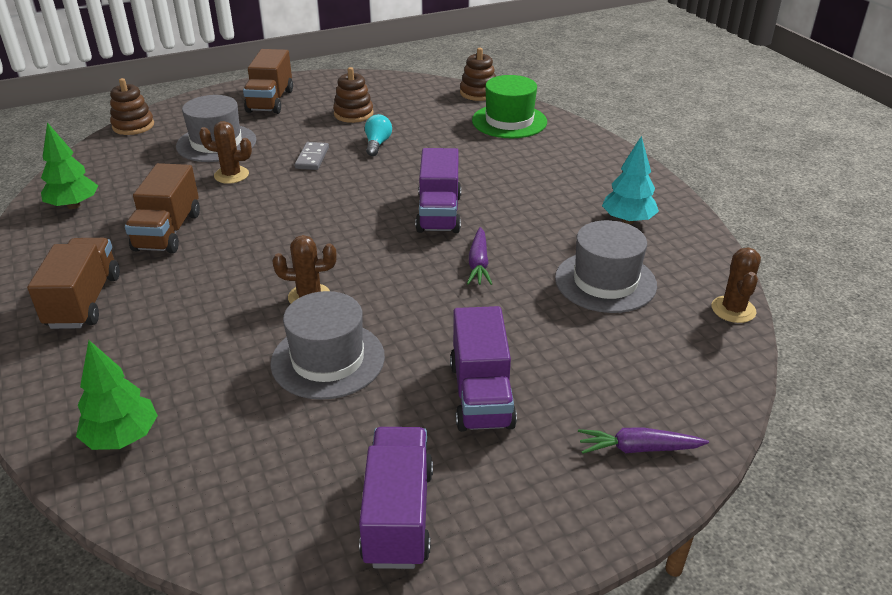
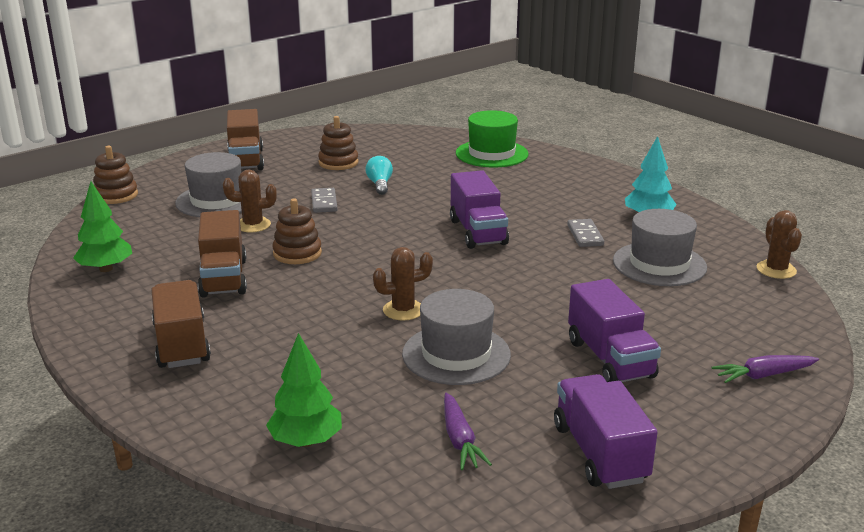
camera: 15 degrees left, 10 degrees down
brown stacking toy [460,48,496,101] -> brown stacking toy moved to [272,199,322,264]
purple carrot [467,227,492,285] -> purple carrot moved to [444,393,492,470]
none -> grey domino [567,219,604,247]

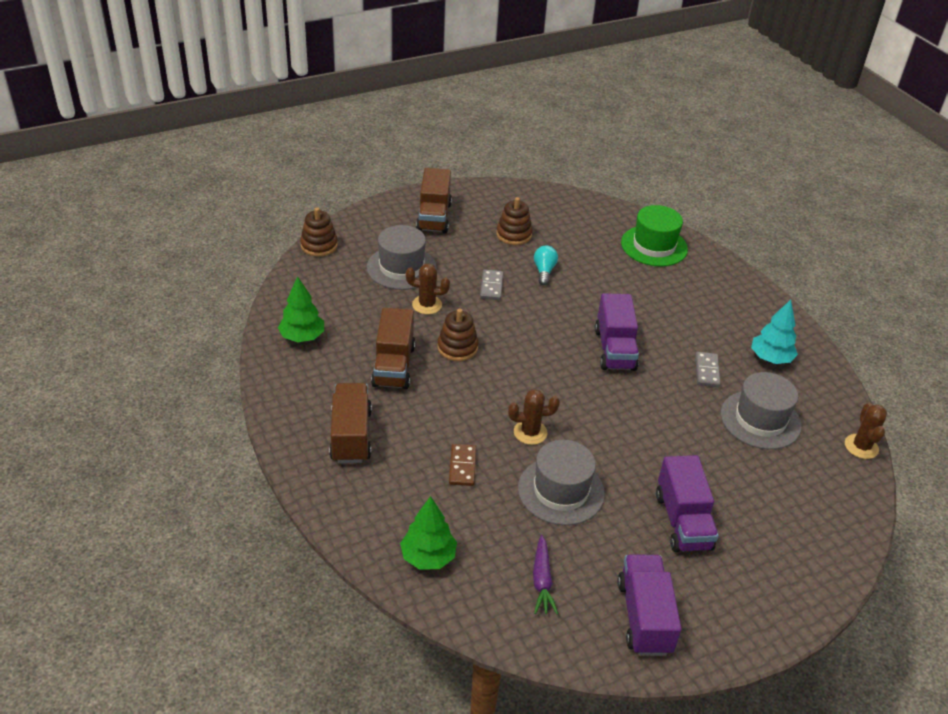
camera: 10 degrees right, 15 degrees up
purple carrot [712,355,819,383] -> none
none -> brown domino [449,444,476,486]

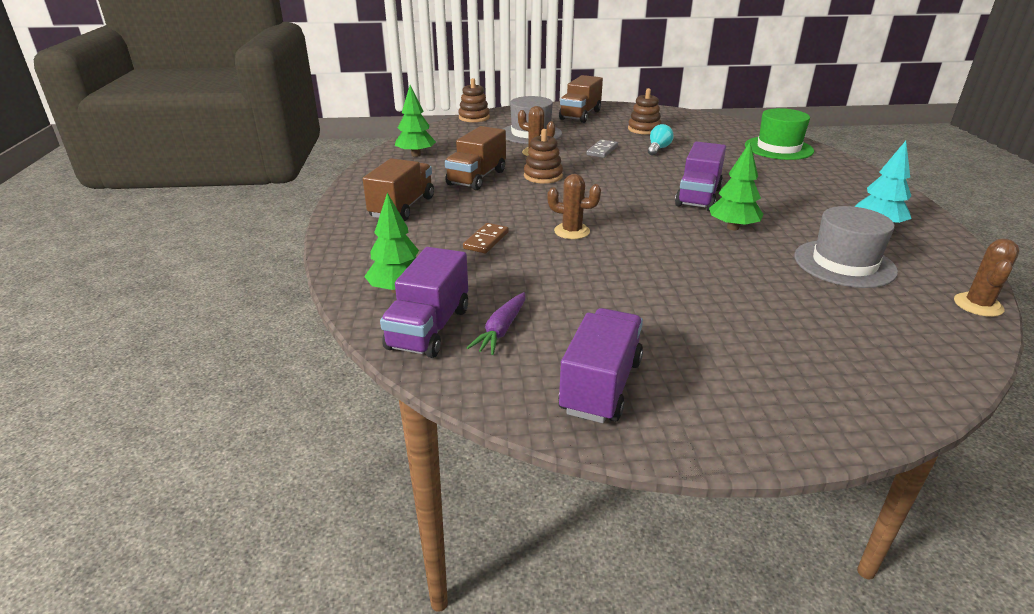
camera: 25 degrees right, 10 degrees down
grey hat [518,440,605,525] -> none
purple truck [656,455,719,552] -> purple truck moved to [380,247,468,358]
grey domino [695,352,721,387] -> none
none -> green tree [709,142,764,230]

